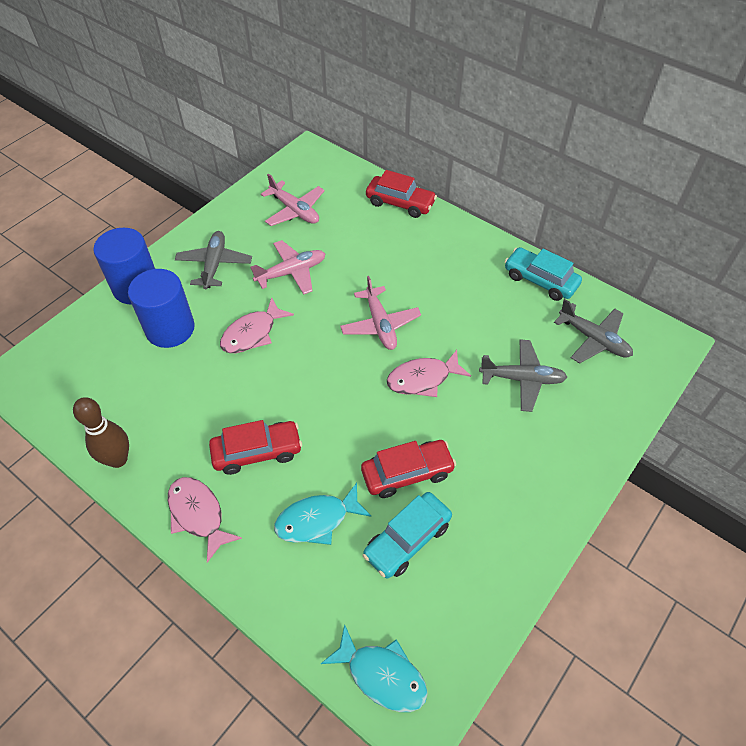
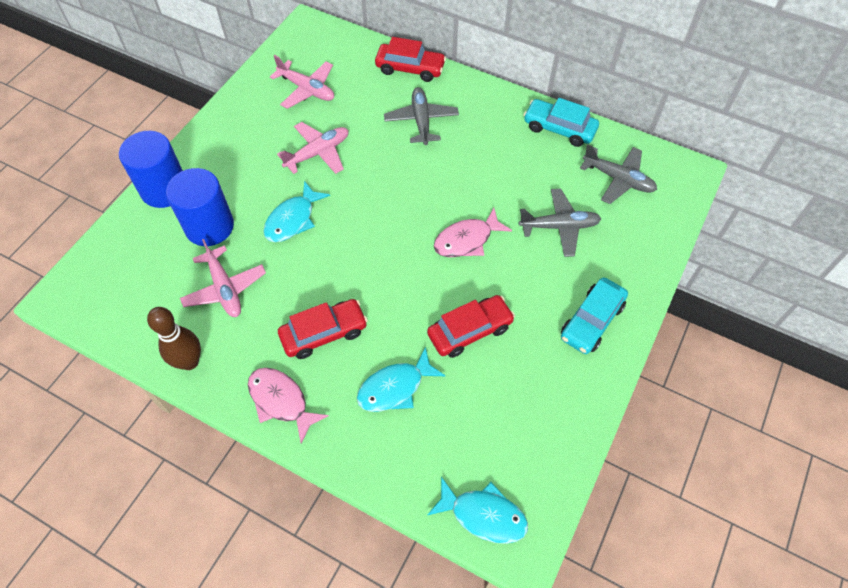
camera: 10 degrees left, 5 degrees up
grey plane [175,231,252,289] -> grey plane moved to [384,87,459,145]
pink fish [220,297,294,353] -> turquoise fish [263,181,330,242]
pink plane [340,276,421,350] -> pink plane moved to [180,239,266,317]
turquoise car [363,492,452,579] -> turquoise car moved to [561,277,628,354]

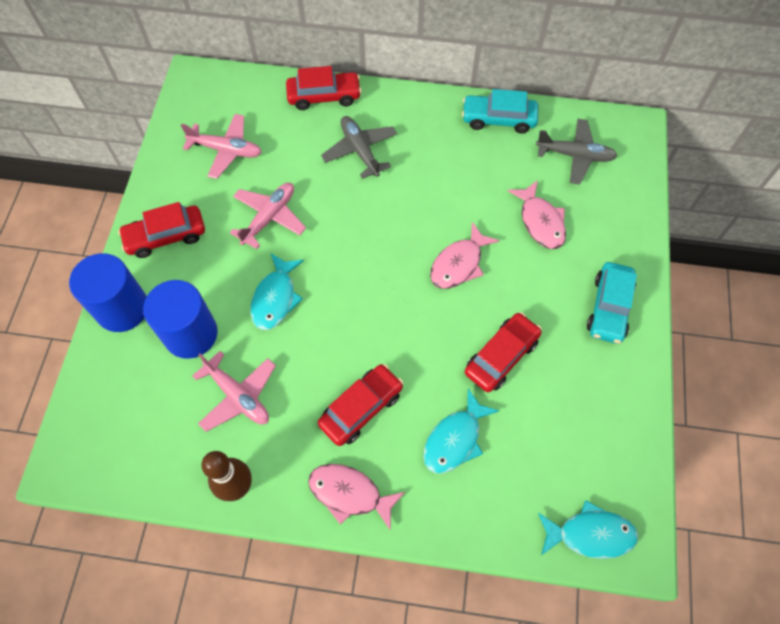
camera: 20 degrees left, 5 degrees up
grey plane [519,189,601,257] -> pink fish [507,180,566,249]
none -> red car [118,202,205,258]

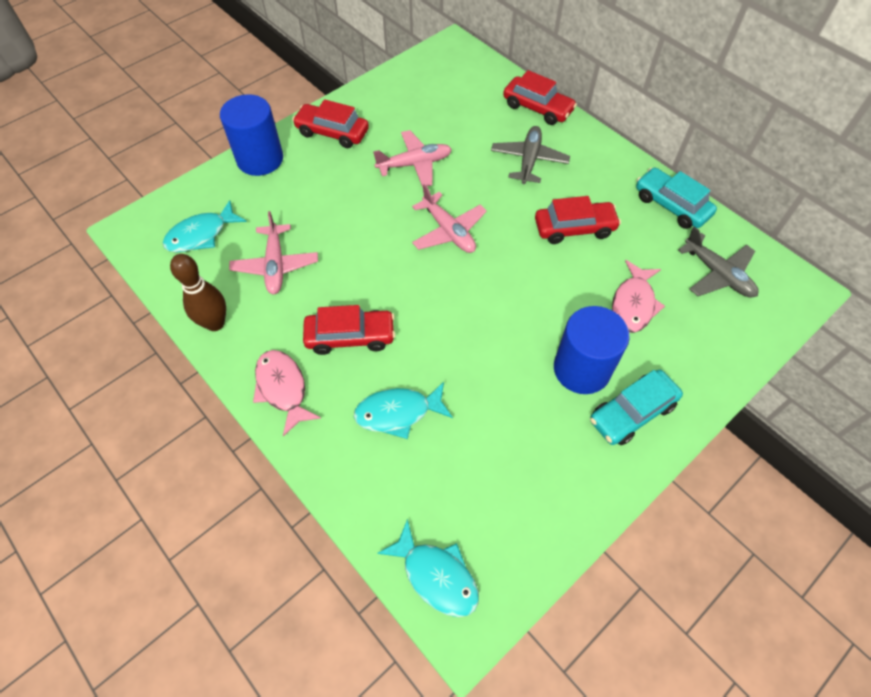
camera: 40 degrees right, 5 degrees down
blue cylinder [143,280,218,359] -> blue cylinder moved to [554,306,630,394]
pink plane [181,114,262,179] -> pink plane moved to [412,184,487,253]
turquoise fish [250,254,304,330] -> turquoise fish moved to [163,200,247,253]
pink fish [430,222,500,289] -> none
red car [465,312,542,392] -> red car moved to [535,196,621,244]

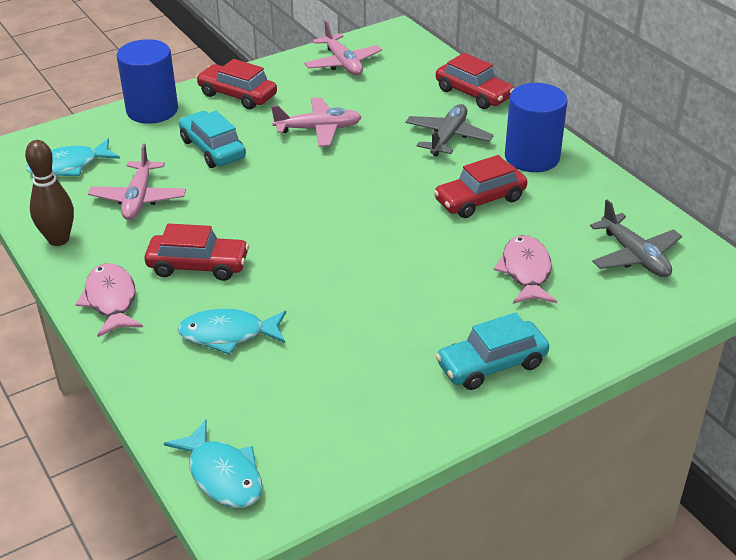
camera: 10 degrees right, 20 degrees down
pink plane [412,184,487,253] -> pink plane moved to [304,20,382,75]
red car [535,196,621,244] -> red car turned 150 degrees clockwise [434,155,527,218]
blue cylinder [554,306,630,394] -> blue cylinder moved to [505,83,568,172]
pink fish [612,260,665,333] -> pink fish turned 150 degrees clockwise [494,235,557,304]
turquoise car [636,168,717,229] -> turquoise car moved to [179,111,246,168]

